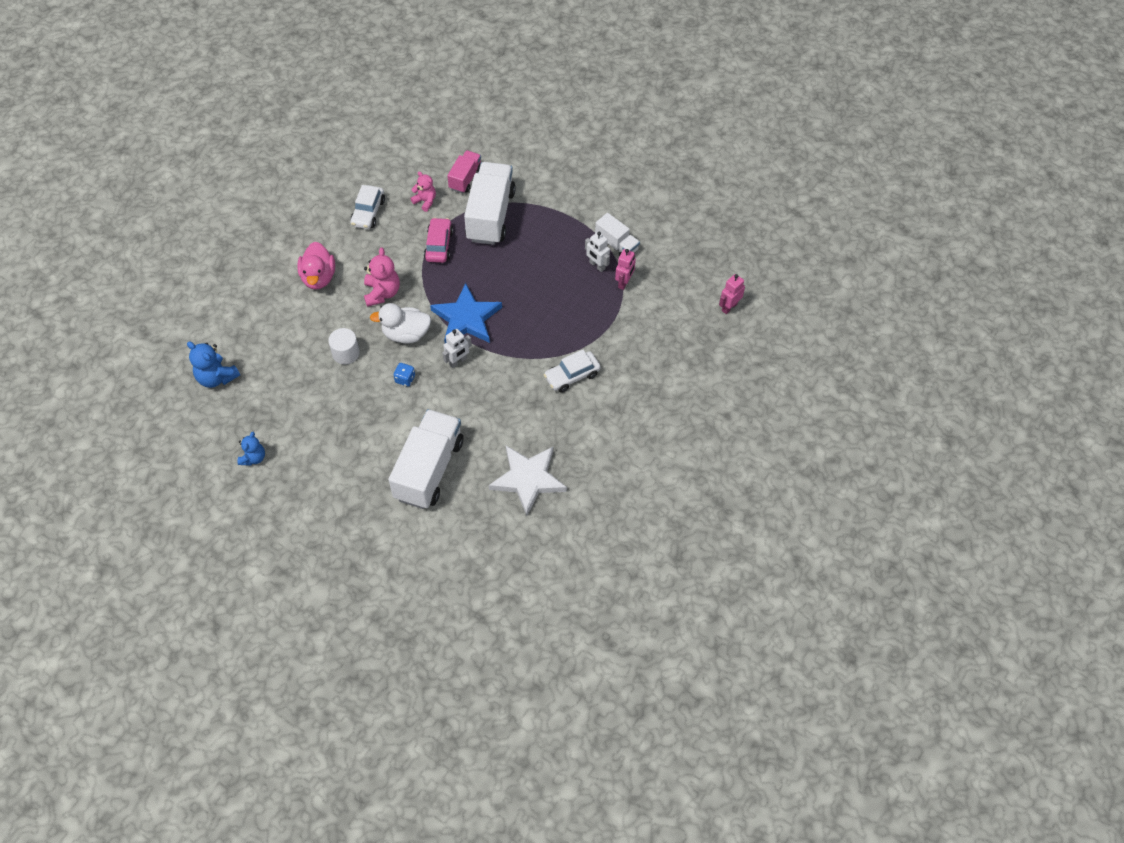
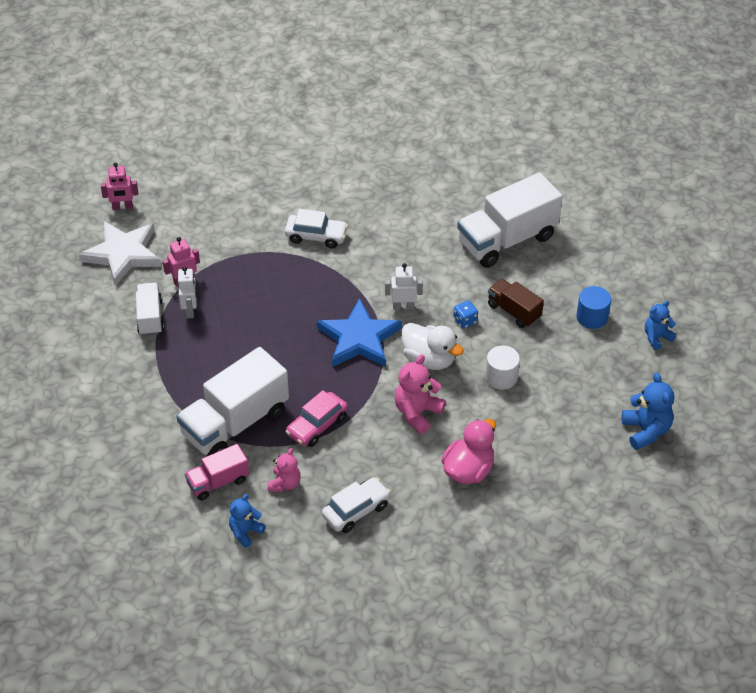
camera: 140 degrees left, 10 degrees down
pink teddy bear [410,171,436,212] -> pink teddy bear turned 150 degrees counterclockwise [268,448,301,492]
white star [489,446,567,516] -> white star moved to [79,221,162,286]
none -> blue teddy bear [229,494,266,548]
none -> brown truck [488,279,544,328]
none -> blue cylinder [577,286,611,329]

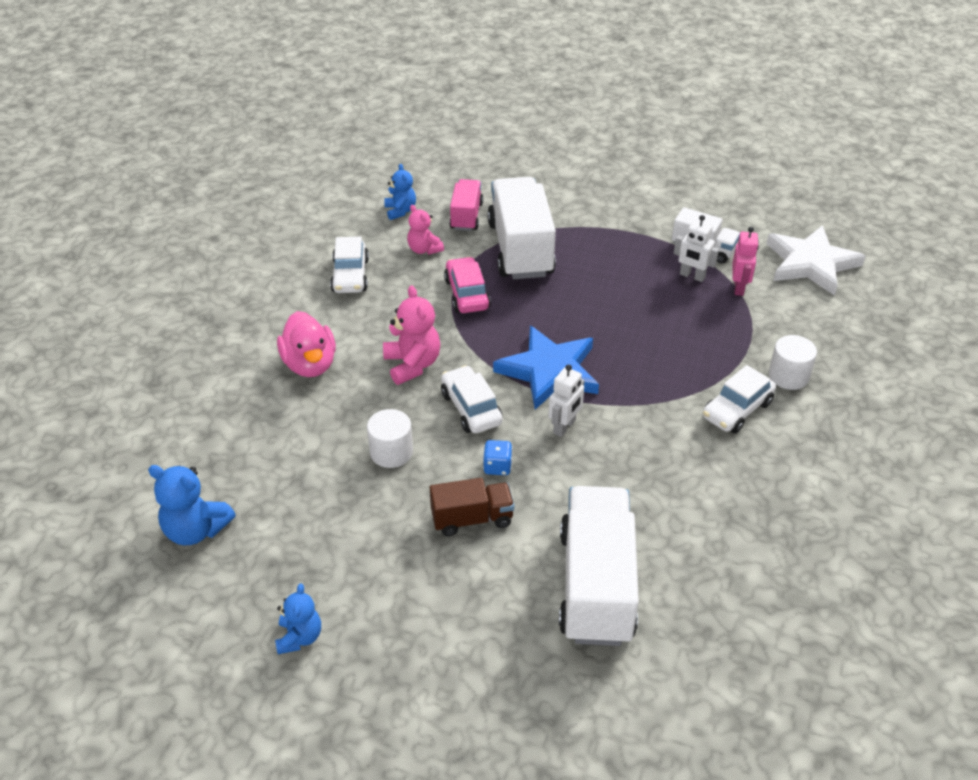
camera: 125 degrees right, 5 degrees down
pink robot [101,163,138,210] -> none
white duck [401,323,464,370] -> white car [441,365,503,433]
blue cylinder [577,286,611,329] -> none
none -> white cylinder [769,335,817,390]

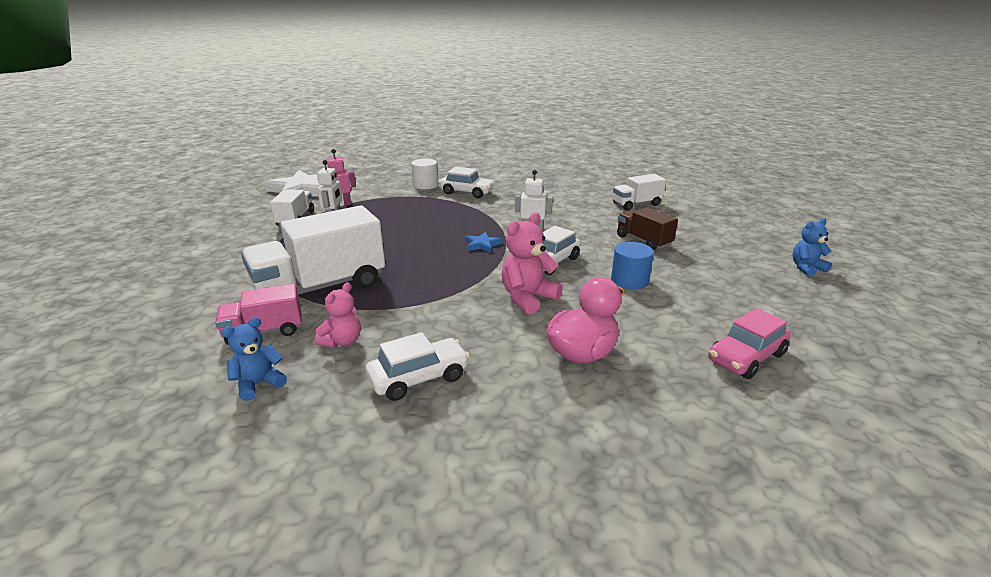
camera: 115 degrees left, 15 degrees down
blue teddy bear [148,465,236,546] -> none
white cylinder [367,409,413,468] -> blue cylinder [611,242,654,290]
pink car [444,257,491,313] -> pink car moved to [708,308,791,379]
blue dice [483,440,513,475] -> none
blue star [493,325,599,409] -> blue star [465,232,502,253], size x0.44
white truck [559,486,639,646] -> white truck [613,174,666,211], size x0.53

